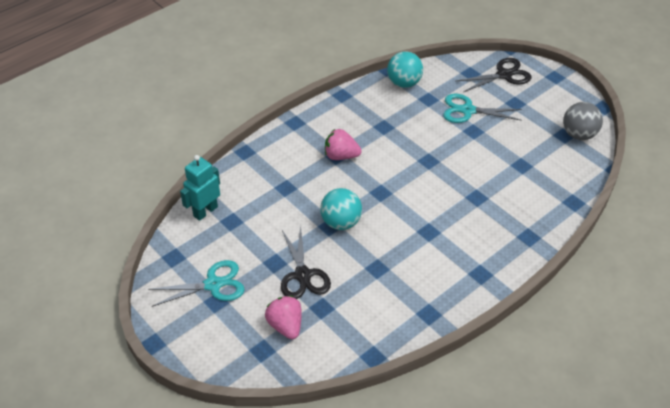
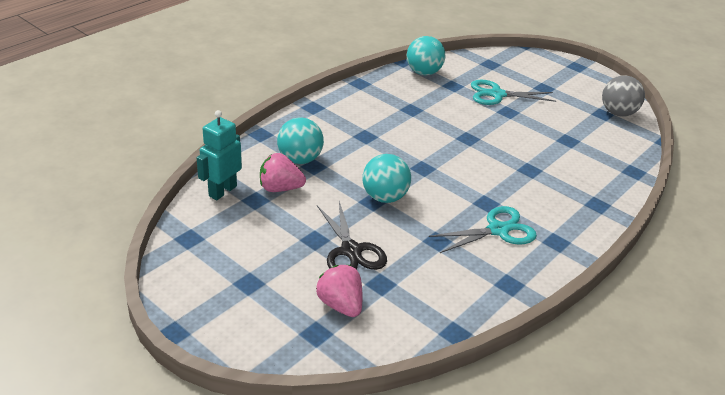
camera: 10 degrees left, 10 degrees down
turquoise scissors [148,260,245,307] -> turquoise scissors moved to [429,206,537,253]
pink strawberry [325,129,362,160] -> pink strawberry moved to [260,153,306,192]
black scissors [456,58,532,92] -> none
none -> turquoise ball [277,117,324,164]

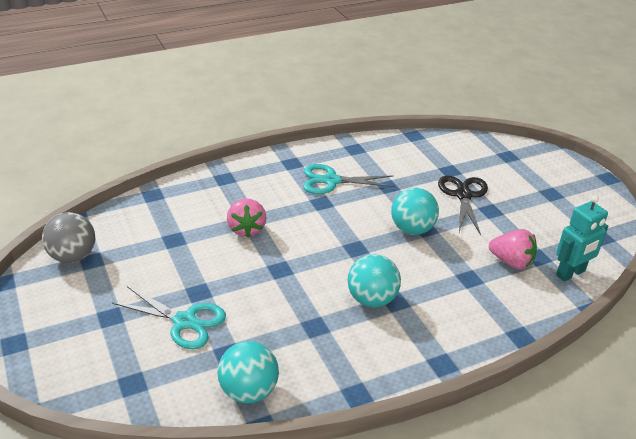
camera: 155 degrees left, 0 degrees up
turquoise ball [277,117,324,164] -> turquoise ball moved to [348,254,401,307]
pink strawberry [316,265,362,317] -> pink strawberry moved to [227,199,267,237]

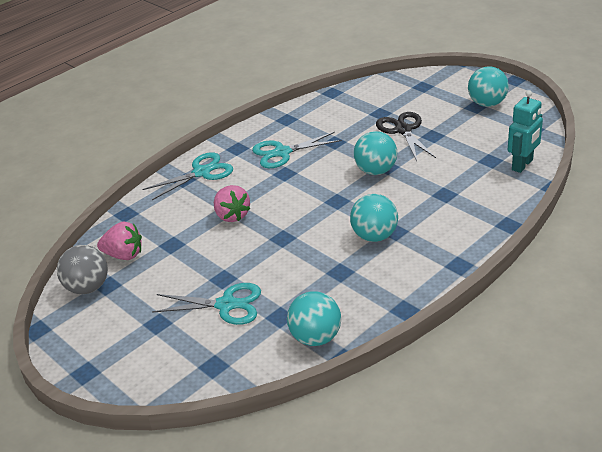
camera: 15 degrees left, 0 degrees up
pink strawberry [489,229,537,270] -> pink strawberry moved to [97,221,142,260]
none -> turquoise scissors [142,152,233,200]
none -> turquoise ball [468,66,509,107]

